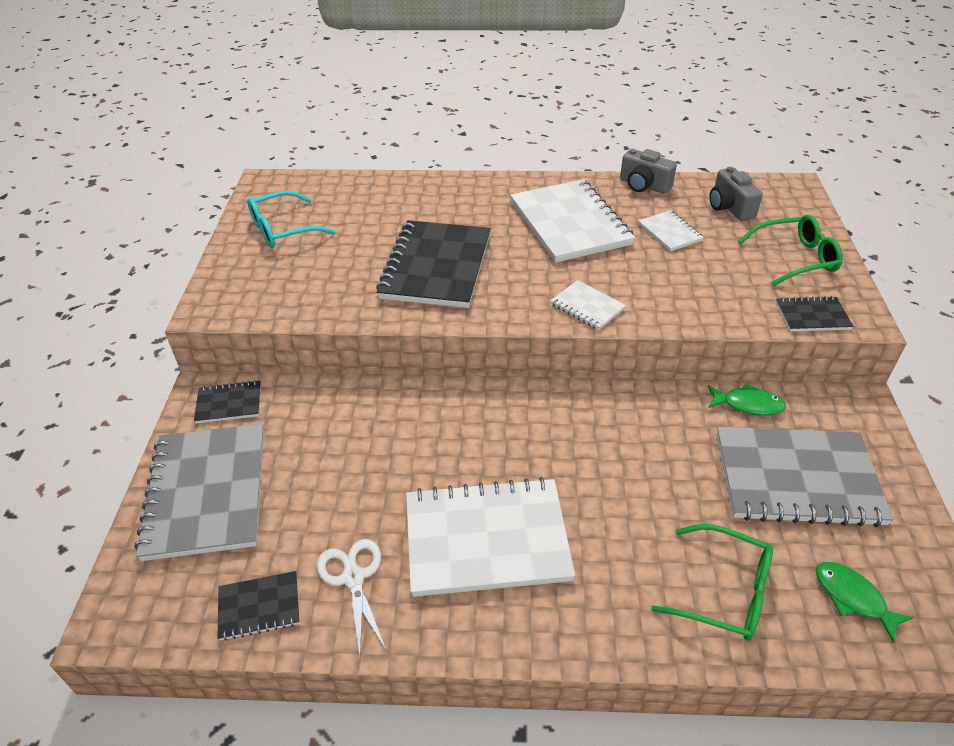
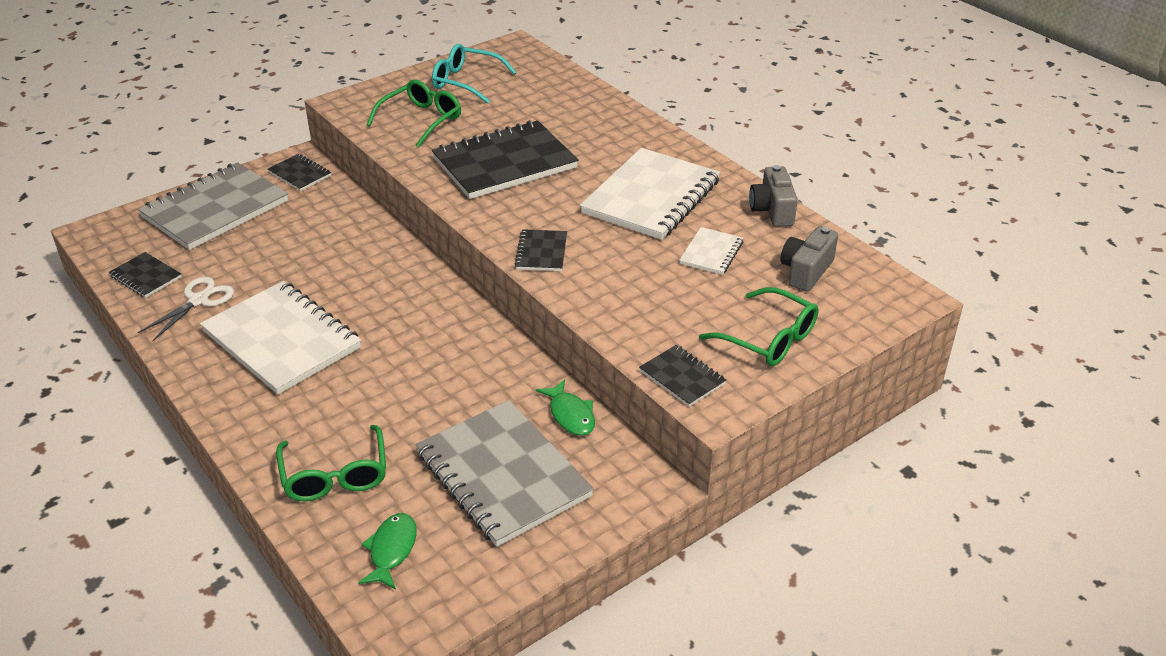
camera: 50 degrees right, 5 degrees down
white notebook [550,280,626,330] -> black notebook [515,229,567,271]
none -> green glasses [367,79,461,147]

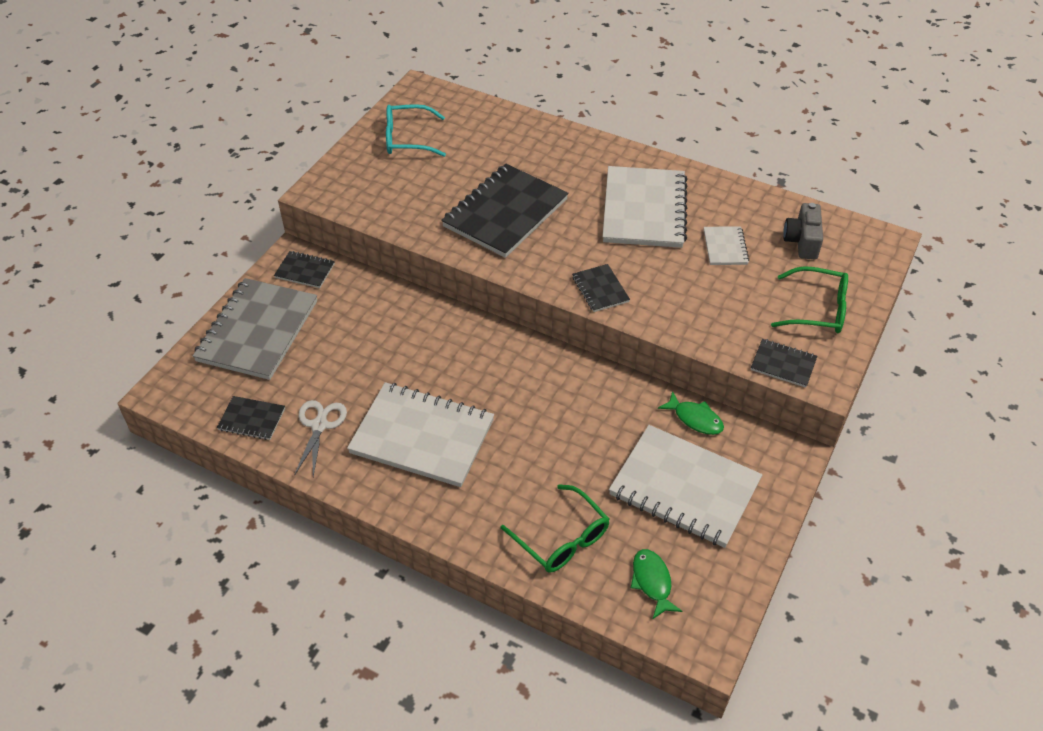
camera: 25 degrees left, 10 degrees up
green glasses [367,79,461,147] -> none
grey notebook [416,400,594,547] -> white notebook [609,425,763,548]
grey camera [749,165,798,227] -> none

